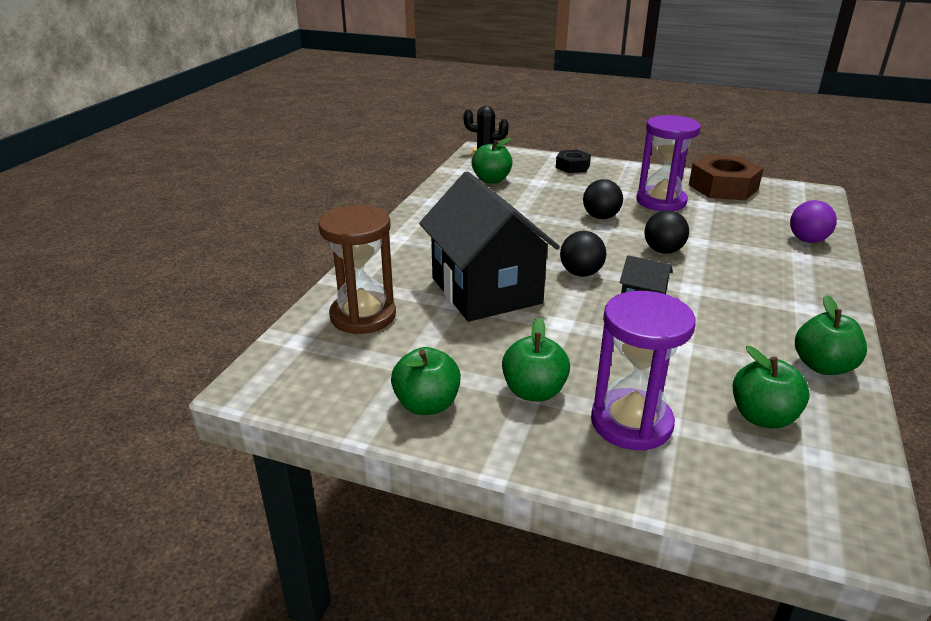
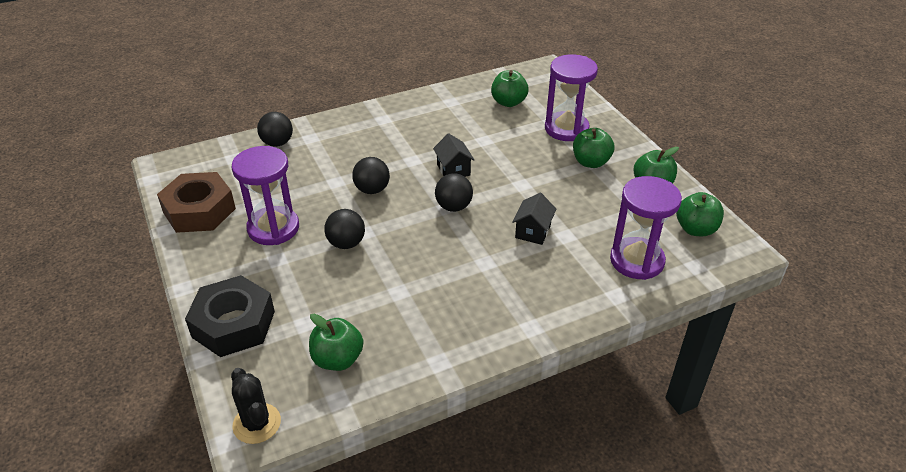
camera: 135 degrees left, 10 degrees up
brown hourglass [318,205,396,334] -> purple hourglass [610,176,682,280]
black house [419,171,560,322] -> black house [512,193,556,245], size x0.42
black nut [556,150,591,173] -> black nut [185,275,275,357], size x1.78
purple ball [790,200,837,243] -> black ball [257,112,293,147]
green apple [795,295,867,375] -> green apple moved to [676,192,724,236]

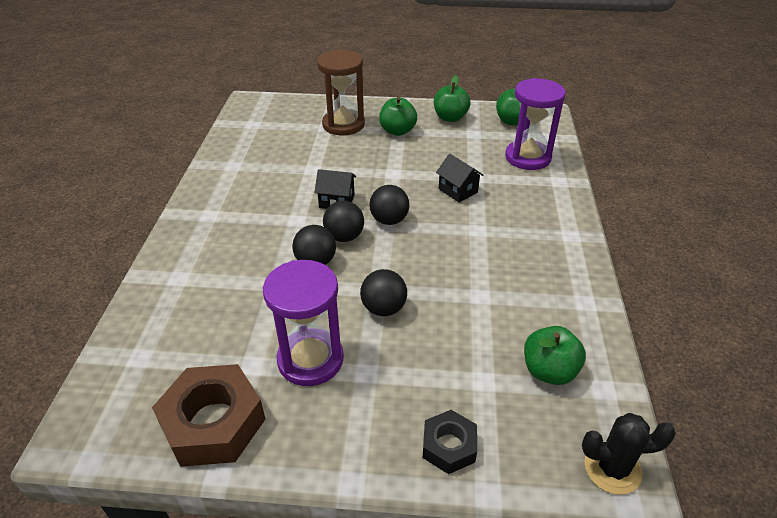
camera: 60 degrees left, 0 degrees up
black nut [185,275,275,357] -> black nut [423,410,477,474], size x0.56
black ball [257,112,293,147] -> black ball moved to [323,201,364,242]
green apple [491,70,529,107] -> none
purple hourglass [545,54,598,141] -> brown hourglass [317,50,365,135]

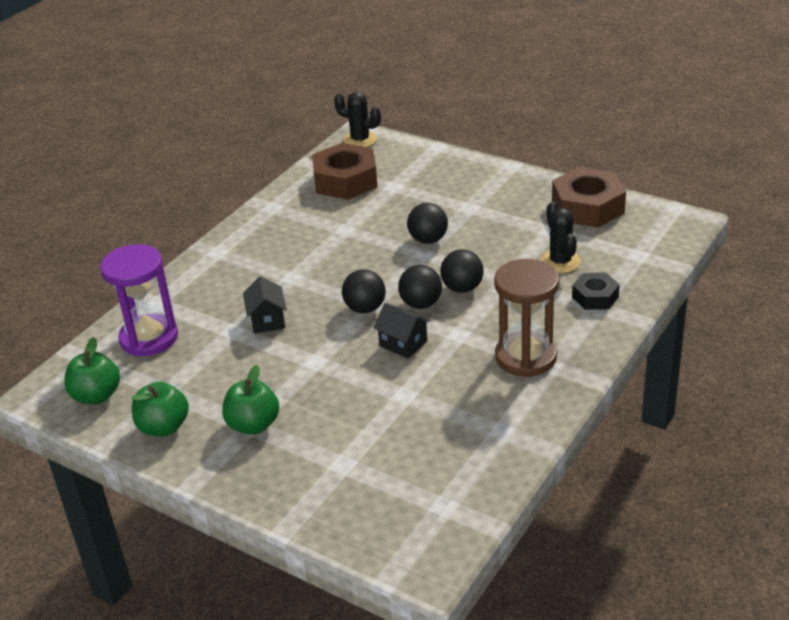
camera: 150 degrees left, 5 degrees down
purple hourglass [263,260,344,386] -> none
brown hourglass [317,50,365,135] -> brown hourglass moved to [494,259,559,377]
black nut [423,410,477,474] -> black nut moved to [572,273,620,310]
green apple [524,326,586,385] -> brown nut [312,143,378,200]
none -> black cactus [540,202,581,273]

